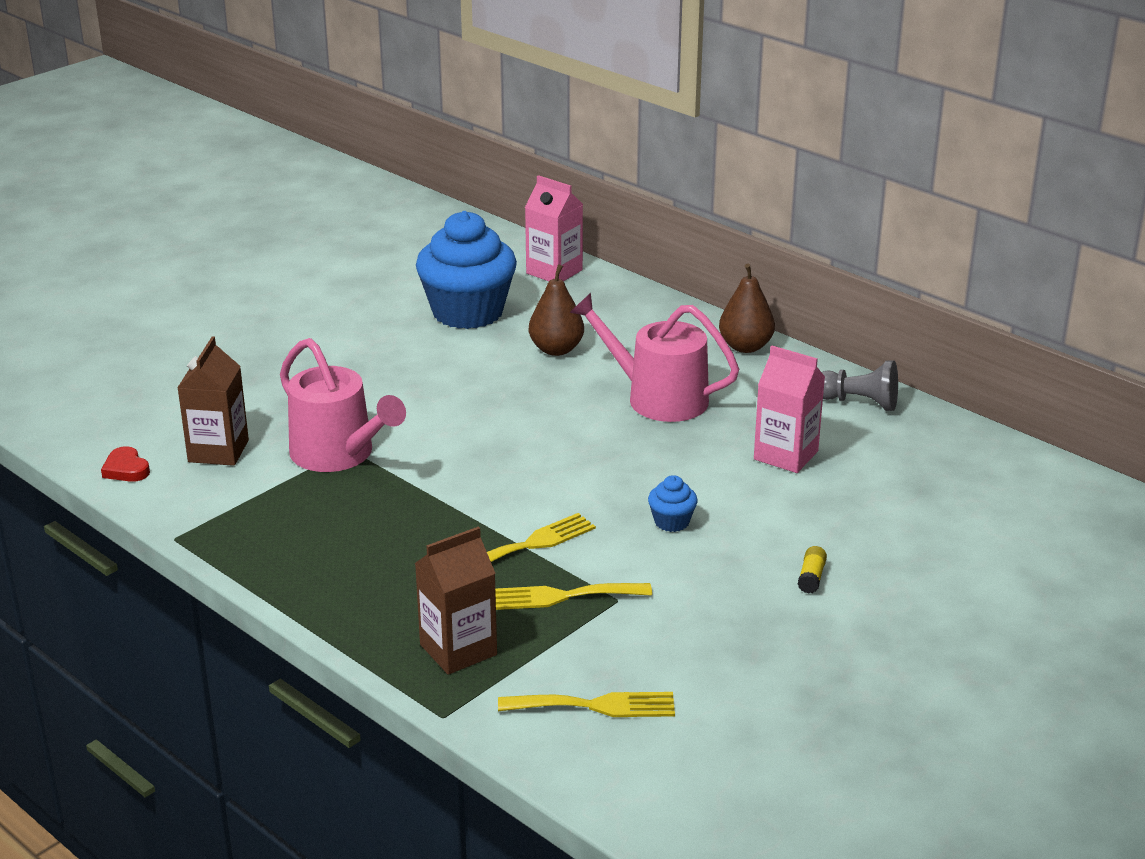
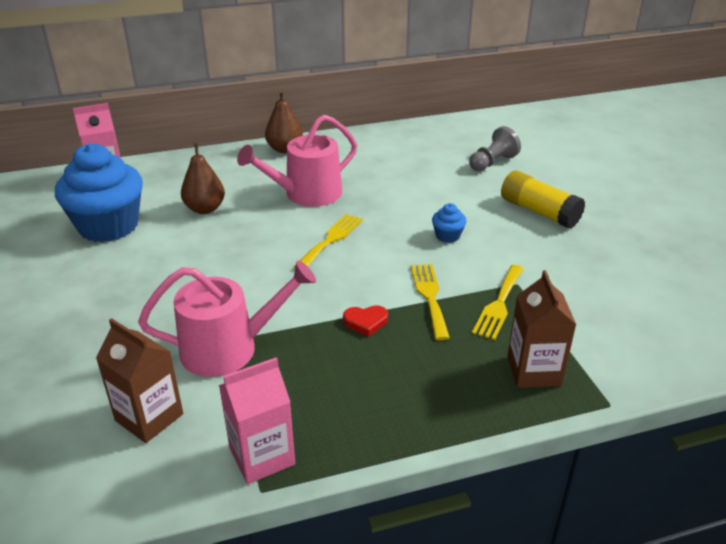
camera: 60 degrees left, 5 degrees up
red heart [101,446,150,482] -> red heart moved to [343,305,388,337]
yellow fork [498,692,675,717] -> yellow fork moved to [294,214,363,268]
pink carton [754,346,825,473] -> pink carton moved to [219,357,295,484]
yellow glue stick [798,546,827,594] -> yellow glue stick [501,171,585,228], size x2.33
grey pawn [822,361,898,411] -> grey pawn moved to [469,126,521,171]

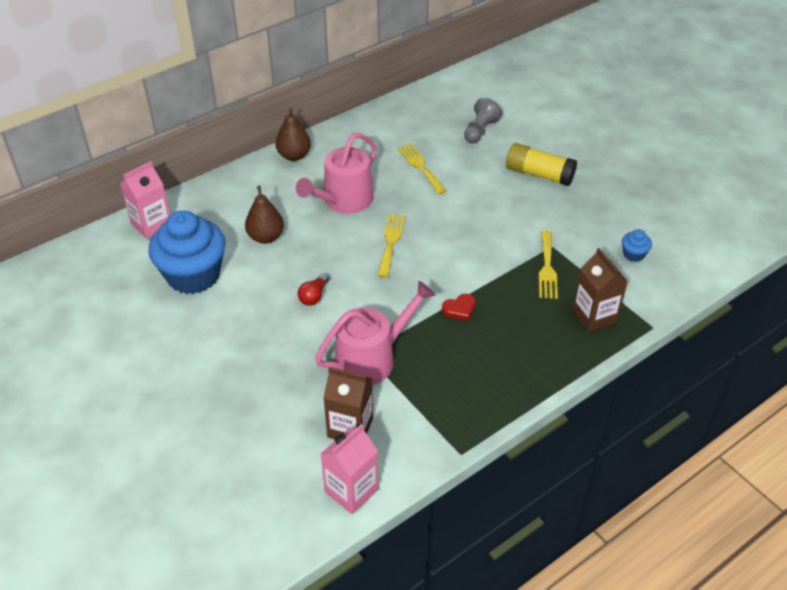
camera: 20 degrees left, 10 degrees up
pink carton [219,357,295,484] -> pink carton moved to [321,424,378,514]
yellow fork [411,264,450,341] -> yellow fork moved to [397,143,447,195]
blue cupcake [432,203,466,243] -> blue cupcake moved to [622,229,652,262]
none -> red light bulb [298,273,330,306]

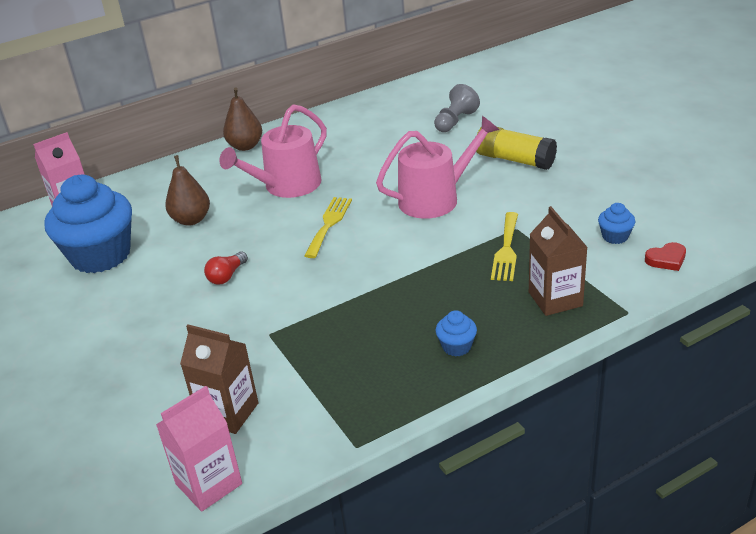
camera: 10 degrees right, 10 degrees down
pink watering can [315,281,435,385] -> pink watering can moved to [376,116,499,219]
yellow fork [397,143,447,195] -> none
red heart [442,294,475,321] -> red heart moved to [645,242,686,271]
none -> blue cupcake [435,310,477,357]

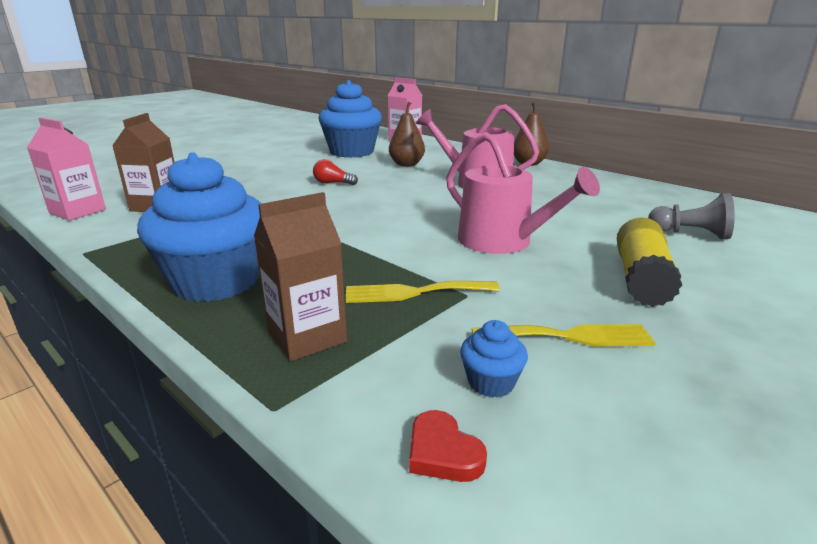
camera: 70 degrees right, 10 degrees down
yellow fork [304,197,352,258] -> yellow fork moved to [472,324,656,346]
blue cupcake [435,310,477,357] -> blue cupcake [137,152,262,302], size x2.45

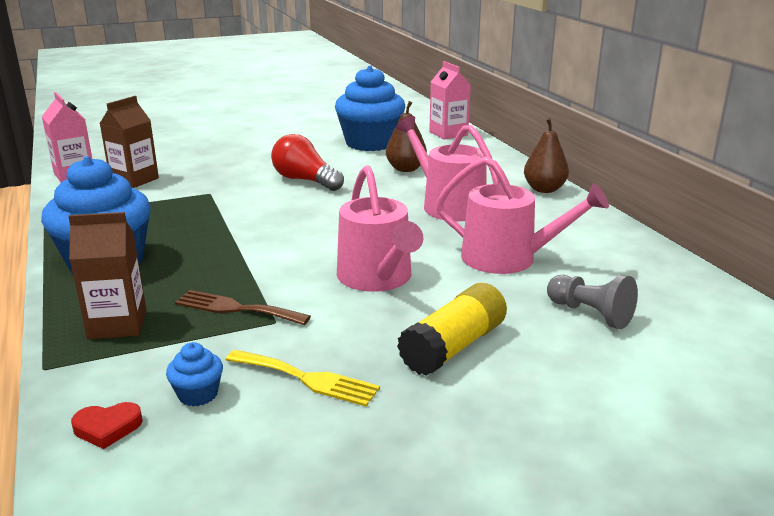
camera: 25 degrees right, 0 degrees up
red light bulb [313,159,358,185] -> red light bulb [271,134,344,191], size x1.79
yellow fork [346,281,500,303] -> brown fork [175,290,311,325]
red heart [409,410,487,482] -> red heart turned 90 degrees counterclockwise [71,402,143,449]
none -> pink watering can [436,157,609,274]

